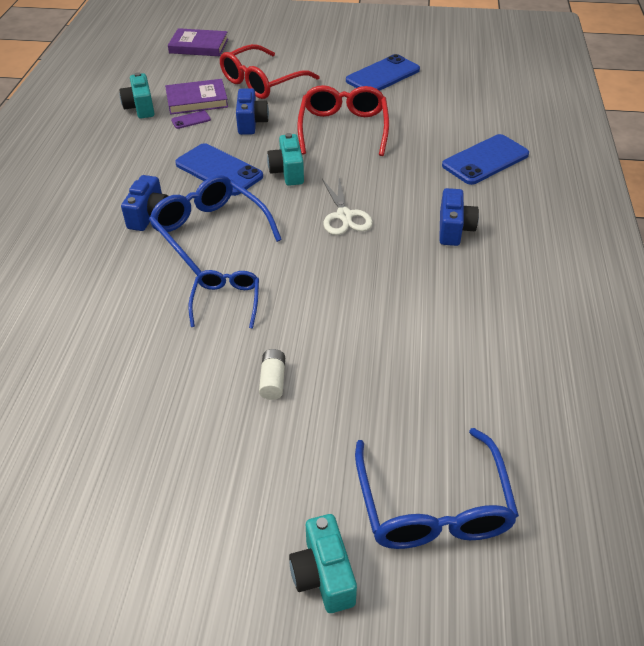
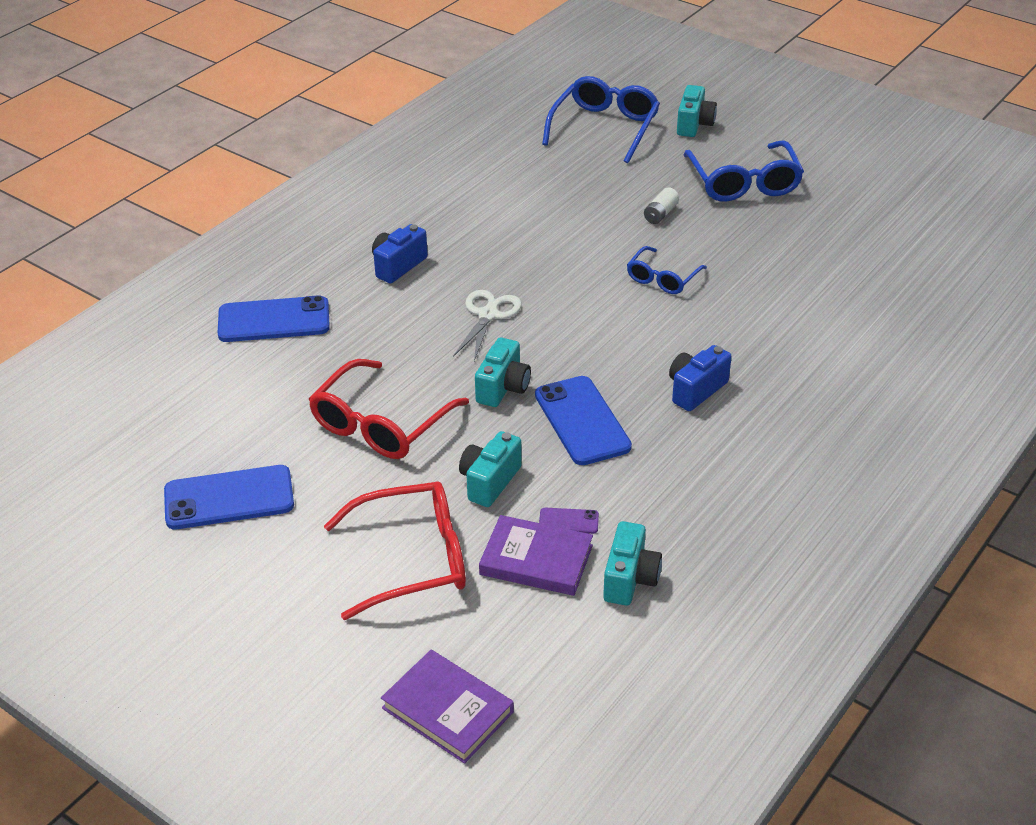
camera: 150 degrees left, 5 degrees down
blue glasses [149,175,282,276] -> blue glasses moved to [683,140,804,202]
blue camera [236,88,269,135] -> turquoise camera [459,431,522,507]

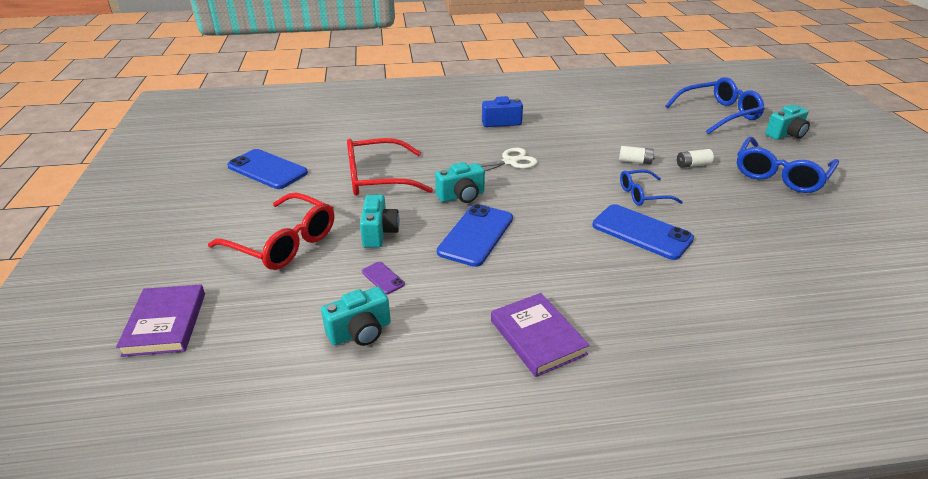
camera: 45 degrees right, 5 degrees down
blue phone [218,295,330,342] -> blue phone moved to [592,204,694,260]
turquoise camera [459,431,522,507] -> turquoise camera turned 105 degrees clockwise [360,195,400,248]
purple book [479,515,593,596] -> purple book moved to [491,293,590,377]
blue camera [669,345,732,411] -> none
none -> white battery [619,146,655,164]

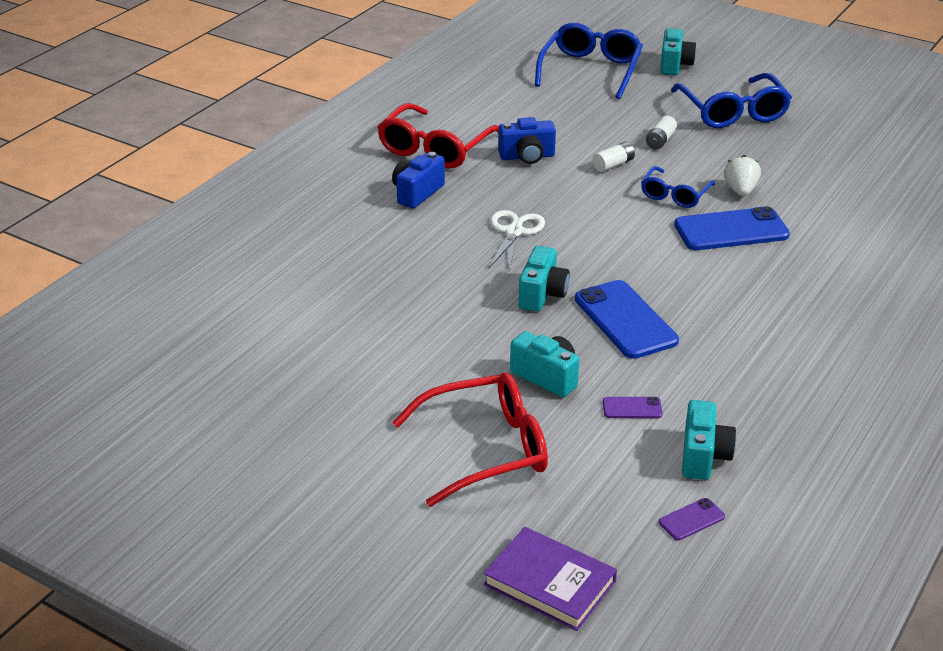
camera: 50 degrees left, 0 degrees up
blue phone [227,149,308,189] -> none
red glasses [347,138,433,196] -> red glasses moved to [377,103,499,169]
purple book [491,293,590,377] -> none
none -> blue camera [498,117,556,164]
none -> purple phone [659,498,725,540]
none -> white strawberry [724,155,761,196]

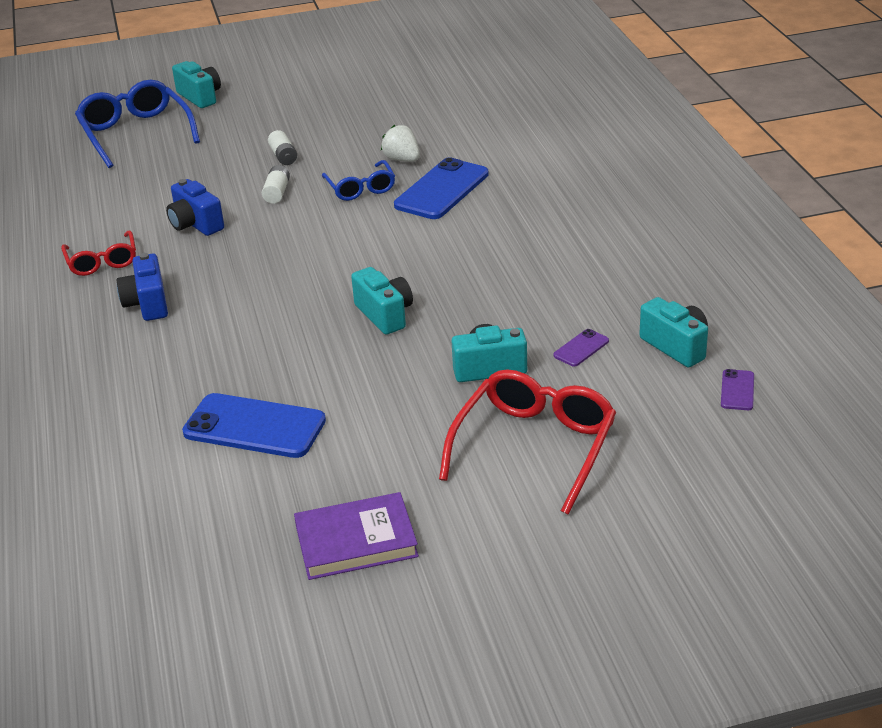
camera: 45 degrees left, 0 degrees up
red glasses [377,103,499,169] -> red glasses [61,230,136,276], size x0.59
purple book [484,527,617,631] -> purple book moved to [294,492,419,580]
white scissors [488,210,545,273] -> none
blue camera [498,117,556,164] -> blue camera turned 105 degrees clockwise [166,179,224,236]
blue phone [575,280,679,359] -> blue phone moved to [182,393,326,458]
blue glasses [671,73,792,128] -> none

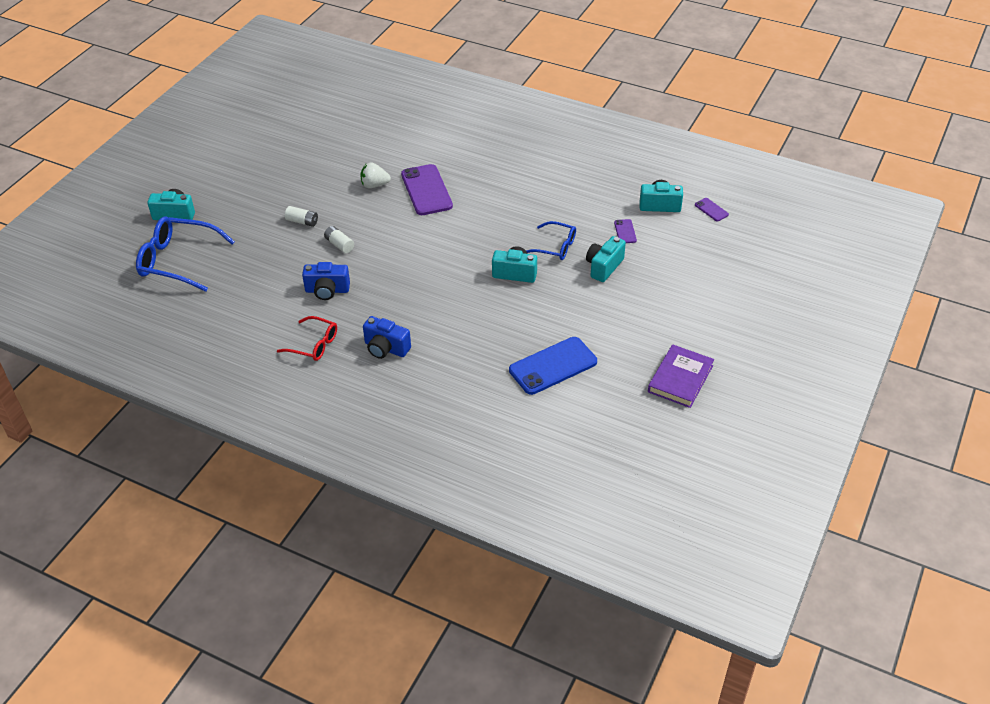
camera: 50 degrees left, 10 degrees up
blue glasses [322,160,395,201] -> blue glasses moved to [526,221,576,260]
blue phone [394,157,489,219] -> purple phone [401,164,453,215]
red glasses [439,369,616,515] -> none

